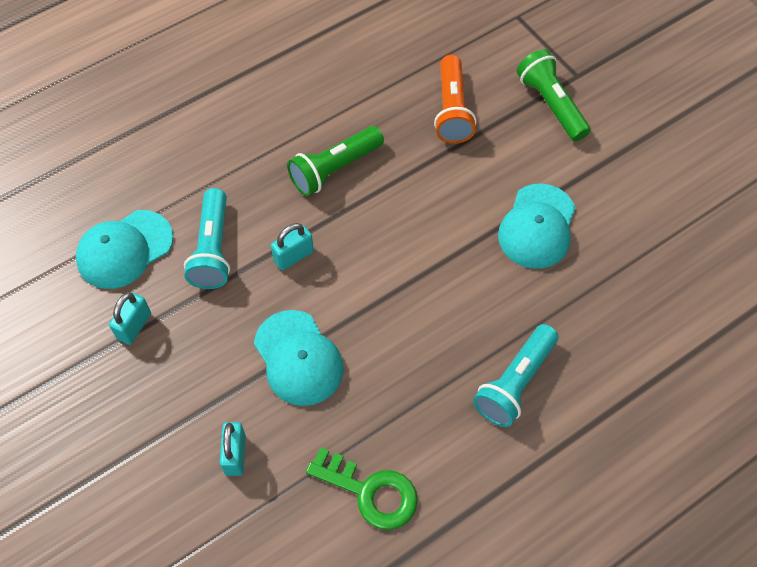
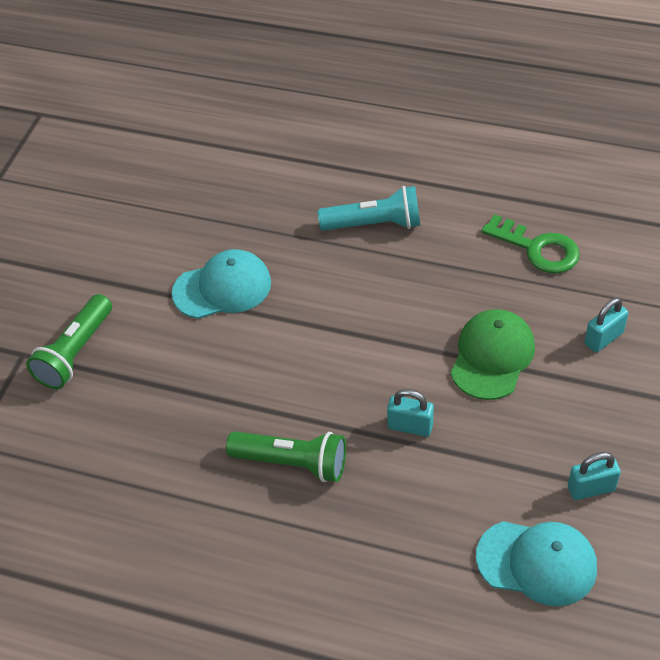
camera: 125 degrees left, 10 degrees down
turquoise flashlight [184,188,230,289] -> none
turquoise cap [254,310,344,406] -> green cap [450,309,535,400]
green key [306,447,418,530] -> green key turned 135 degrees clockwise [481,214,580,274]
orange flashlight [434,55,476,144] -> none

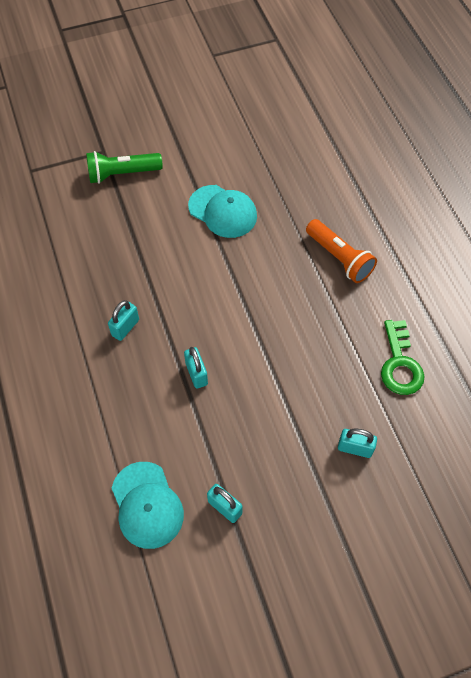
camera: 50 degrees right, 10 degrees up
green flashlight [226,431,346,482] -> turquoise padlock [108,300,139,341]
turquoise flashlight [318,186,420,231] -> orange flashlight [306,219,377,283]
green cap [450,309,535,400] -> none

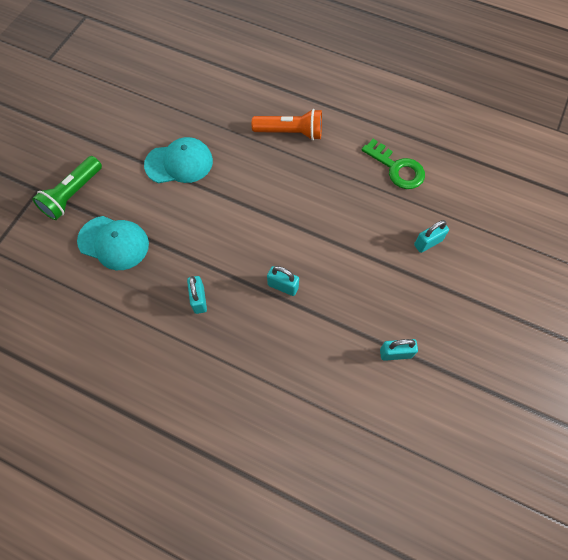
camera: 45 degrees left, 5 degrees up
turquoise cap [111,462,184,549] -> turquoise cap moved to [77,216,149,270]

